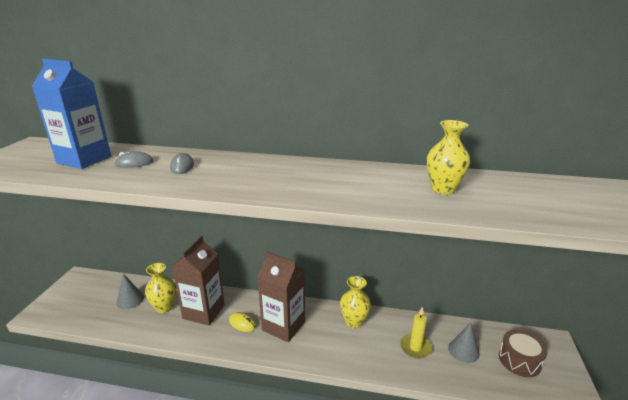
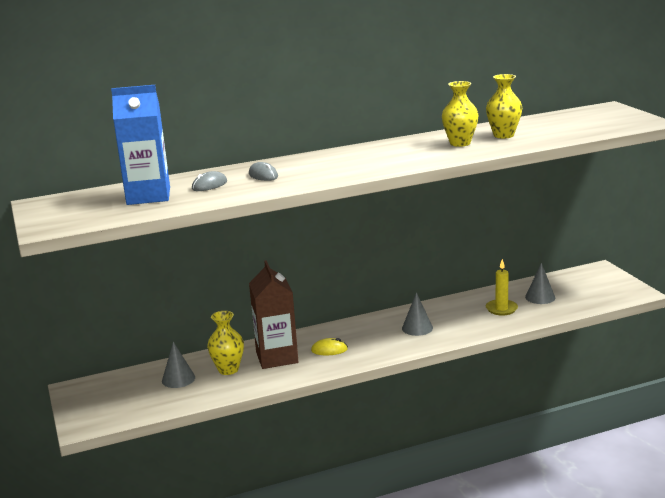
camera: 30 degrees left, 5 degrees down
brown carton [258,251,305,342] -> none
yellow vase [340,276,371,328] -> yellow vase moved to [442,81,479,147]
brown drum [499,329,548,377] -> none
none -> grey cone [402,292,433,336]

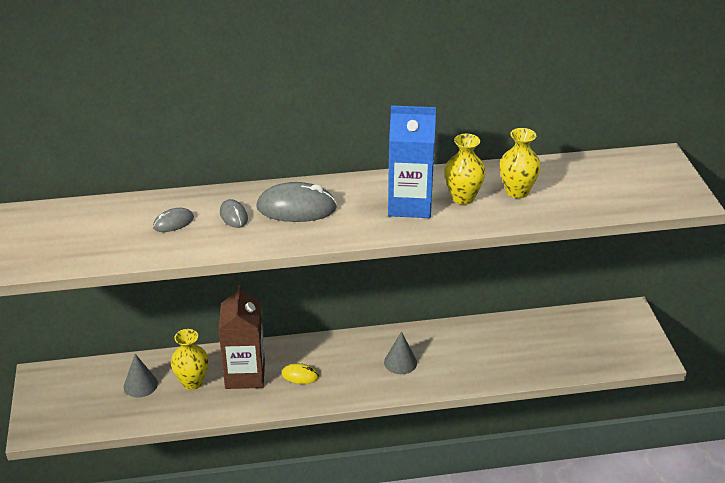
camera: 10 degrees right, 15 degrees up
blue carton [111,85,170,205] -> blue carton moved to [388,105,436,218]
yellow candle [486,259,518,316] -> none
grey cone [525,263,555,304] -> none
none -> grey mouse [256,182,337,222]

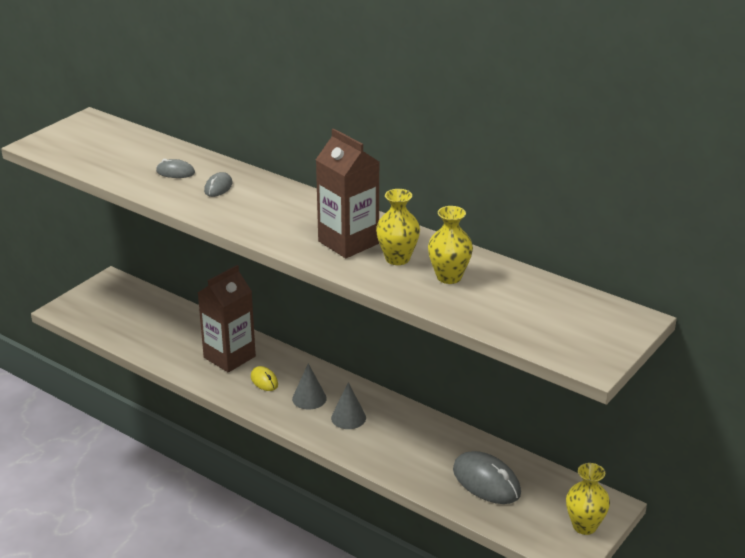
camera: 45 degrees right, 5 degrees down
grey cone [124,354,158,398] -> grey cone moved to [292,363,327,409]
yellow vase [171,329,209,390] -> yellow vase moved to [566,463,610,535]
grey mouse [256,182,337,222] -> grey mouse moved to [453,451,521,504]
blue carton [388,105,436,218] -> brown carton [316,129,379,258]

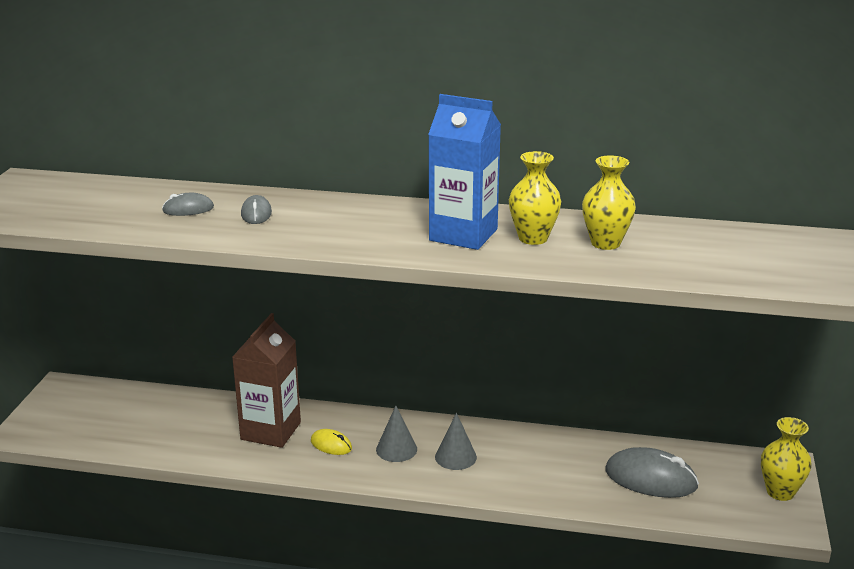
camera: 25 degrees left, 5 degrees down
brown carton [316,129,379,258] -> blue carton [428,94,501,250]

